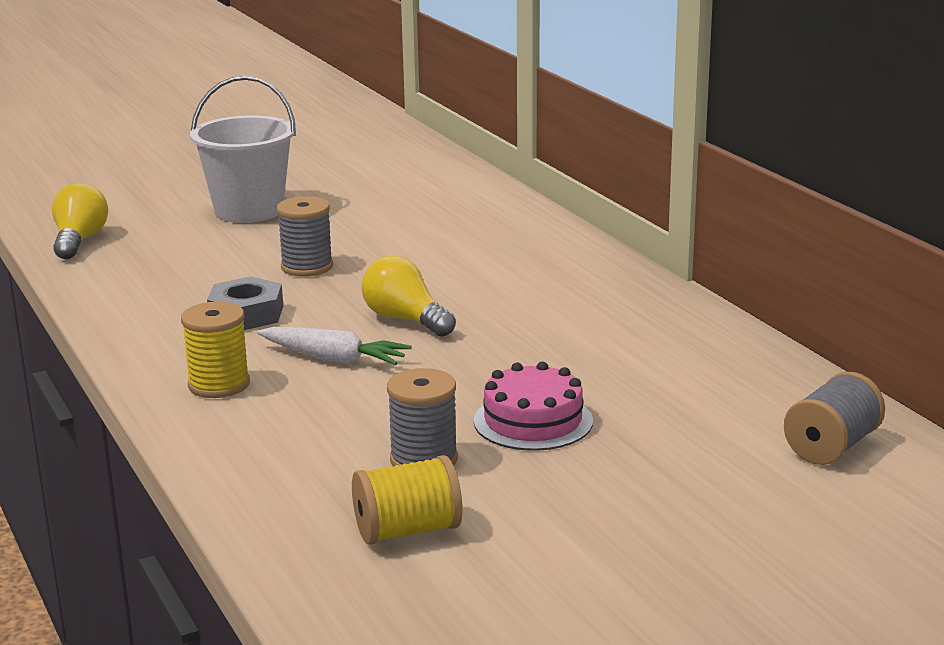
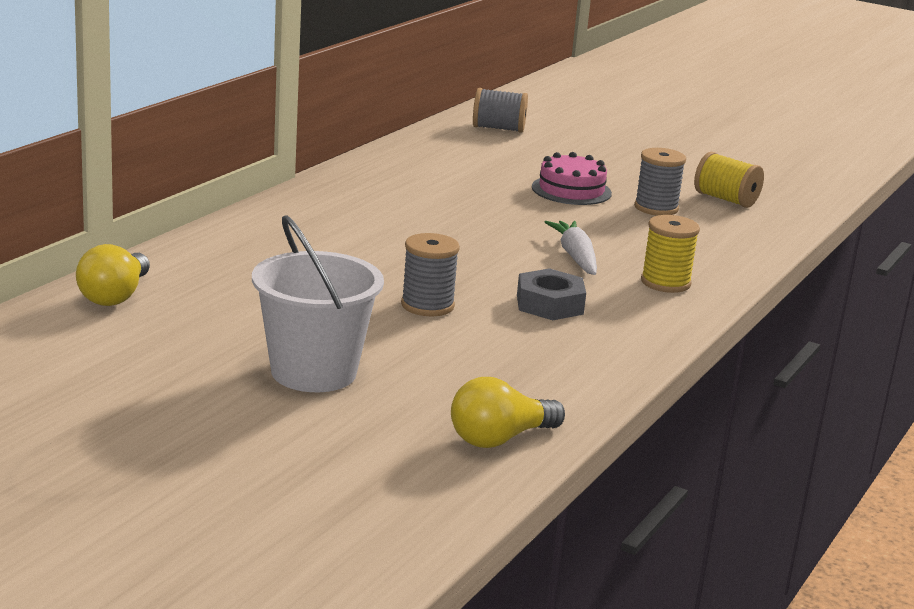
camera: 125 degrees left, 0 degrees up
yellow light bulb [361,256,456,337] -> yellow light bulb moved to [76,244,150,306]

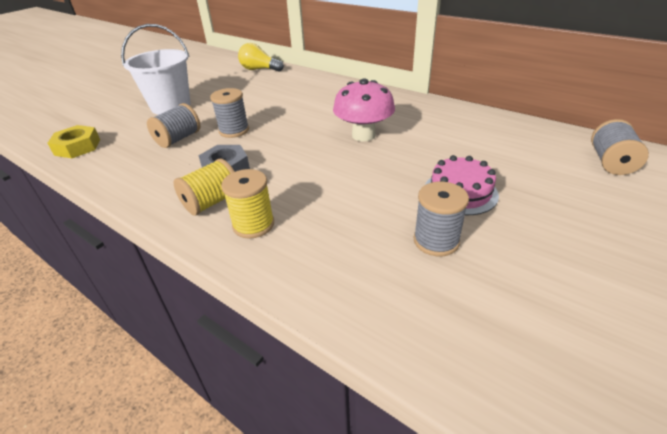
camera: 100 degrees right, 15 degrees up
yellow light bulb [451,377,565,448] -> yellow nut [47,125,100,158]
white carrot [545,221,597,275] -> none
yellow spool [694,152,764,208] -> yellow spool moved to [174,158,235,215]
none -> grey spool [147,103,201,148]
none -> pink mushroom [333,78,395,142]

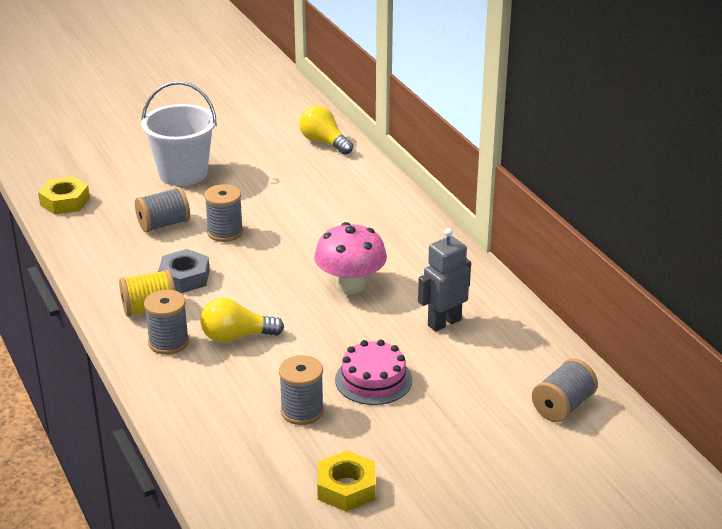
camera: 25 degrees right, 5 degrees down
yellow spool [221,169,274,239] -> grey spool [144,290,189,355]
none -> yellow light bulb [200,298,284,343]
none -> yellow nut [317,451,375,512]
none -> grey robot [418,228,471,332]

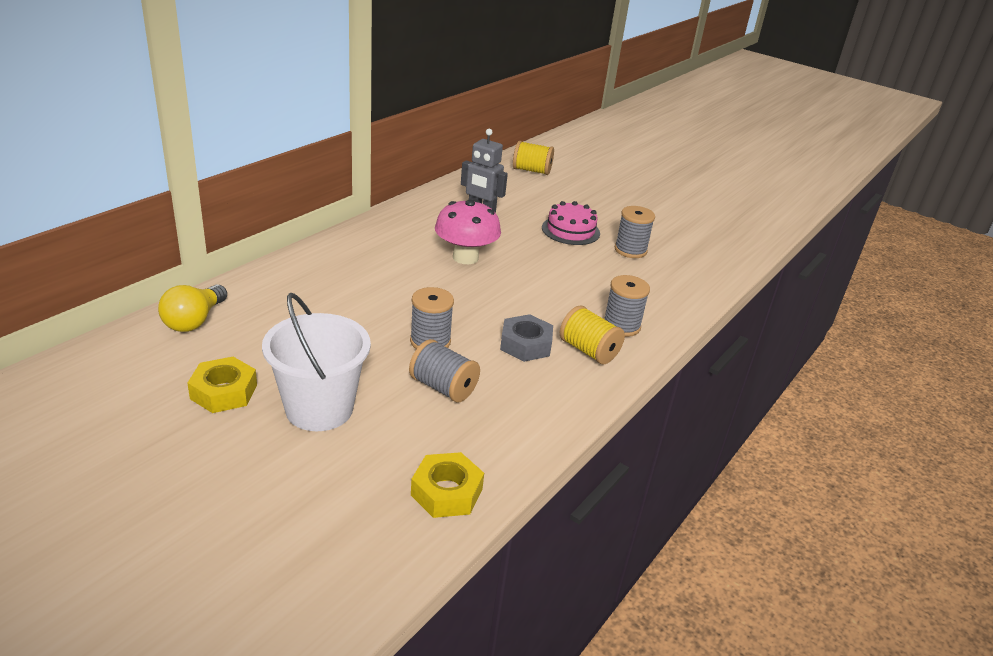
camera: 120 degrees left, 0 degrees up
yellow light bulb [200,298,284,343] -> none
yellow nut [317,451,375,512] -> yellow nut moved to [187,357,257,413]
grey spool [532,358,598,422] -> yellow spool [513,141,554,175]

